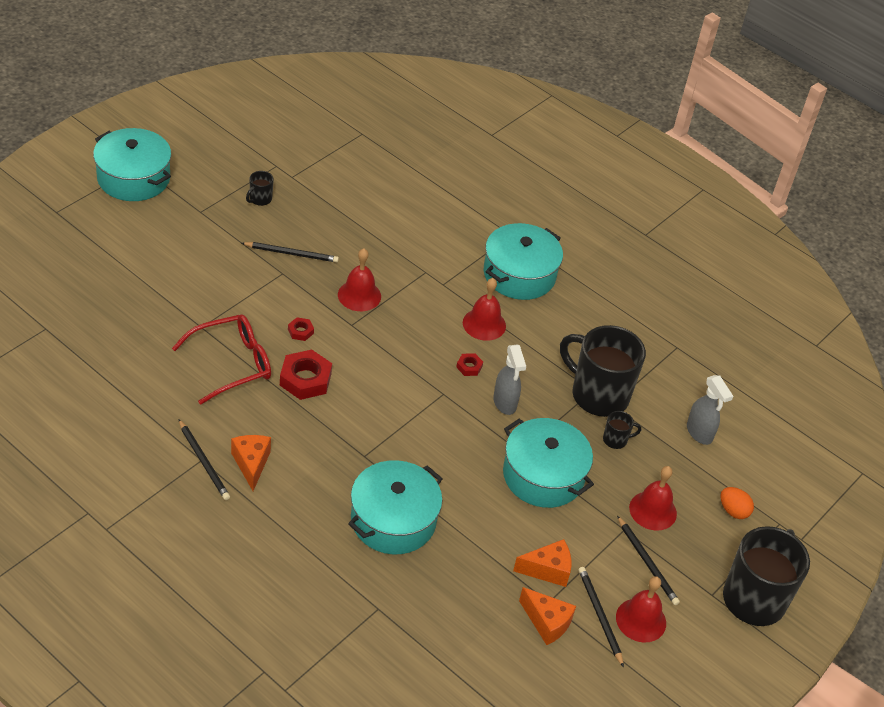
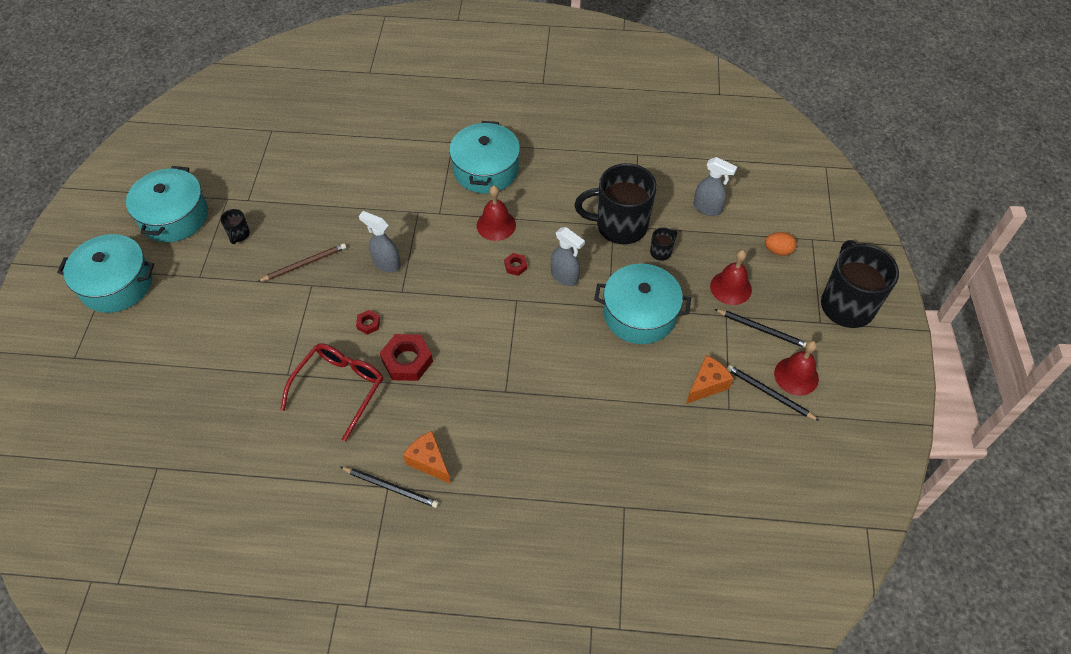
camera: 30 degrees left, 10 degrees up
black pencil [242,242,339,262] -> brown pencil [257,243,346,282]
red bell [338,249,381,311] -> grey spray bottle [359,211,401,272]
turquoise pot [348,460,443,554] -> turquoise pot moved to [126,166,208,242]
orange cheese [519,587,576,645] -> none

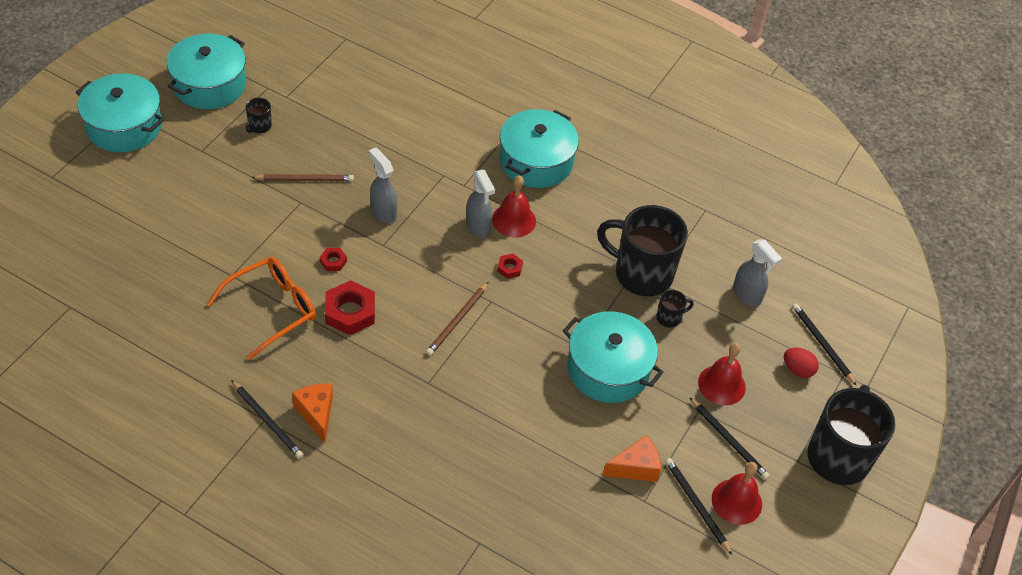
camera: 20 degrees right, 5 degrees down
red glasses [280,343,383,442] -> orange glasses [206,257,316,360]
grey spray bottle [551,227,585,286] -> grey spray bottle moved to [466,170,495,238]
orange egg [765,232,797,256] -> red egg [784,348,819,378]
none -> brown pencil [426,282,489,356]
none -> black pencil [792,303,857,386]

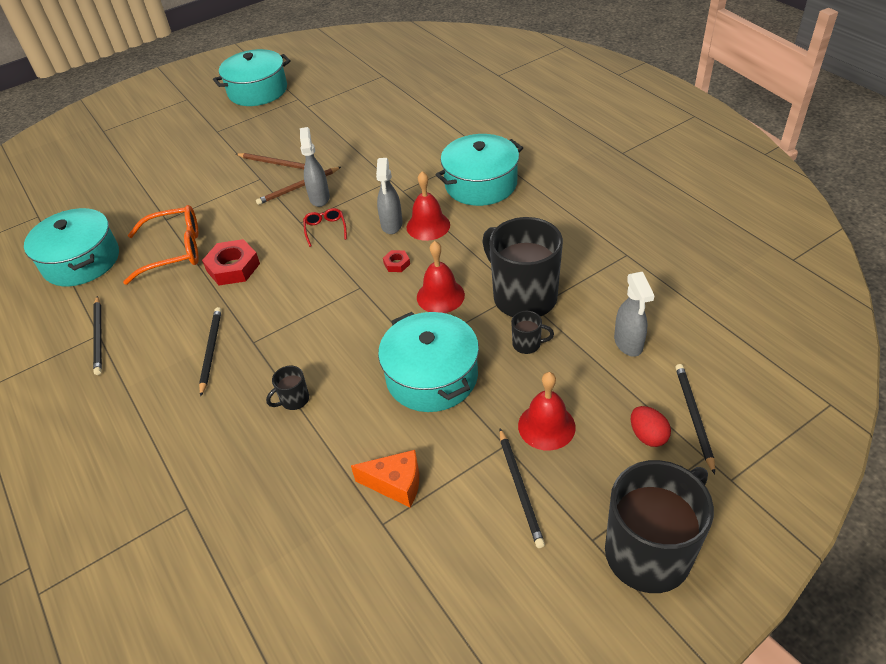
camera: 35 degrees right, 5 degrees down
turquoise pot [76,73,164,152] -> turquoise pot moved to [24,208,119,286]
black mug [246,98,272,134] -> black mug moved to [266,366,309,410]
orange cheese [292,384,333,443] -> none
red nut [320,248,347,271] -> none
brown pencil [426,282,489,356] -> brown pencil moved to [256,167,341,205]
black pencil [665,458,732,555] -> black pencil moved to [199,307,222,397]
red bell [712,462,762,525] -> red bell moved to [417,241,465,313]
none -> red glasses [303,208,347,247]

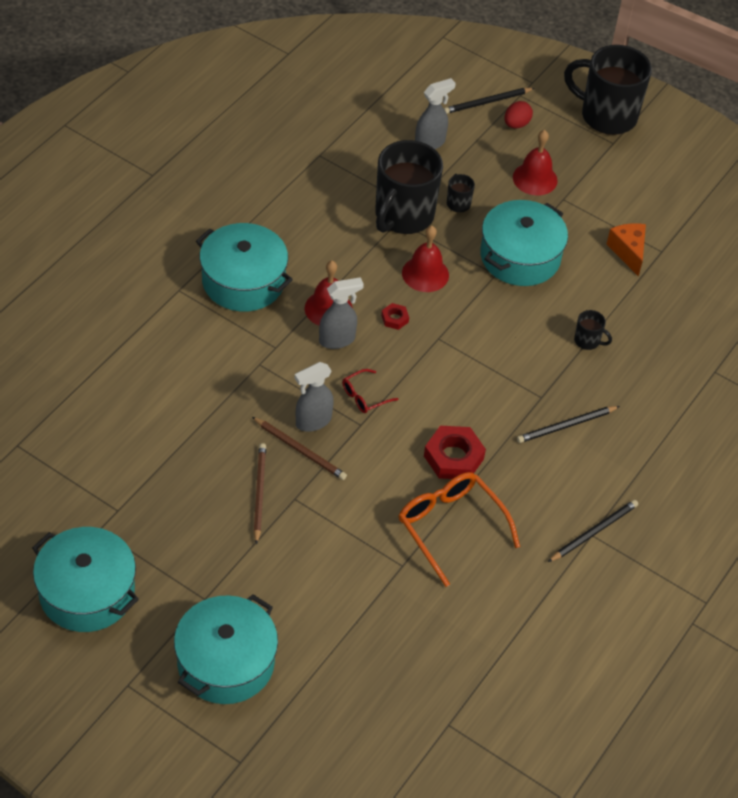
camera: 120 degrees left, 5 degrees up
turquoise pot [24,208,119,286] -> turquoise pot moved to [174,594,278,704]
black pencil [500,429,545,548] -> none

